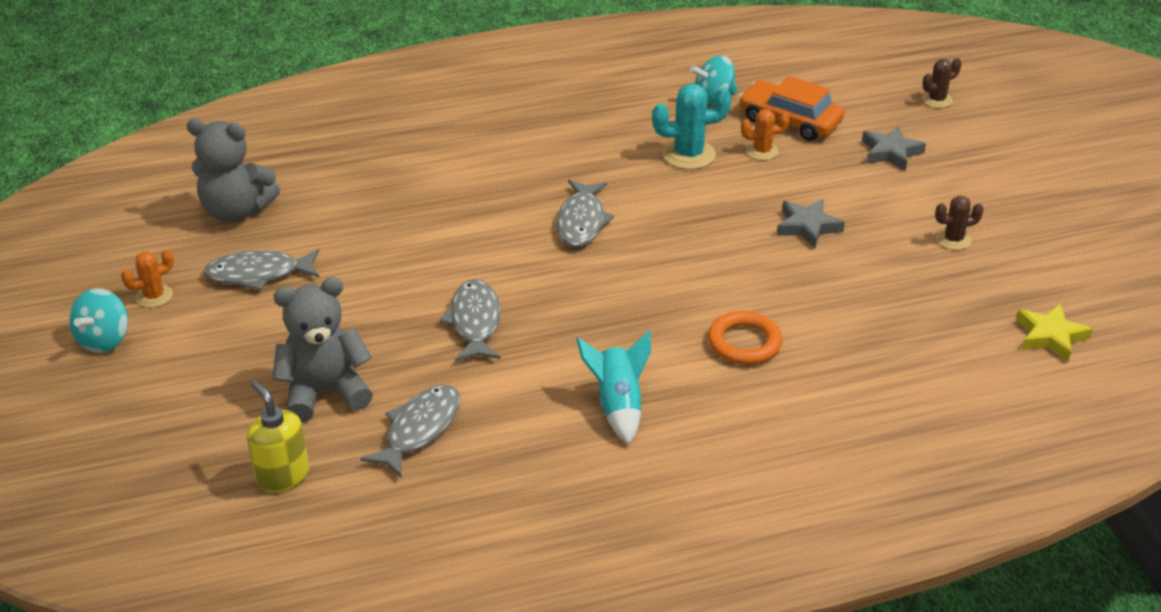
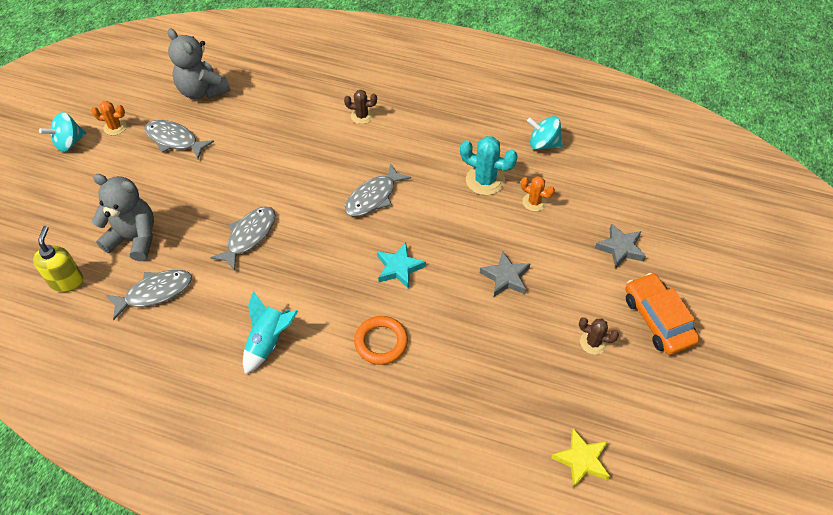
camera: 35 degrees right, 15 degrees up
orange car [739,76,844,141] -> orange car moved to [625,273,700,355]
brown cactus [922,58,962,108] -> brown cactus moved to [344,90,377,124]
none -> turquoise star [377,243,426,289]

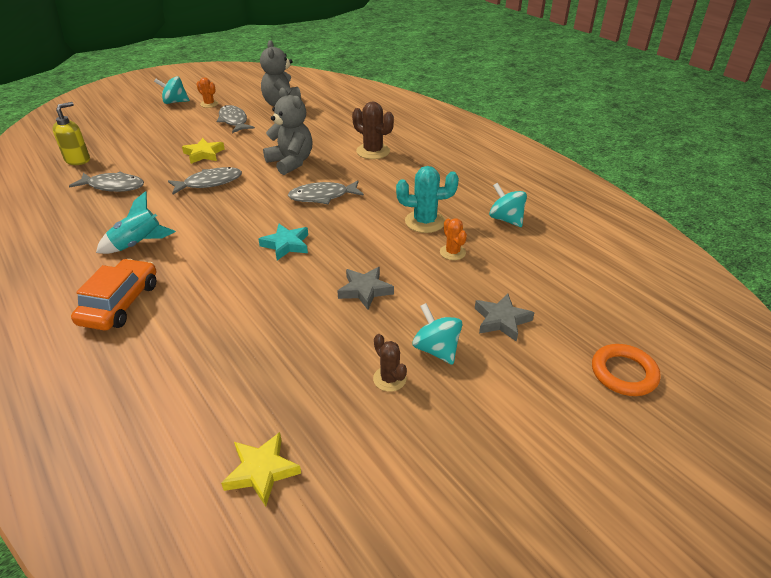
camera: 35 degrees right, 15 degrees down
grey teddy bear [92,174,154,261] -> grey teddy bear moved to [263,88,313,175]
brown cactus [344,90,377,124] -> brown cactus [352,102,394,159], size x1.66
orange ring [354,316,408,365] -> orange ring moved to [592,344,661,396]
turquoise cactus [460,136,518,195] -> turquoise cactus turned 60 degrees counterclockwise [396,166,459,233]
orange car [625,273,700,355] -> orange car moved to [71,259,156,330]
none -> yellow star [182,138,225,164]
none -> turquoise spinning top [412,303,462,365]

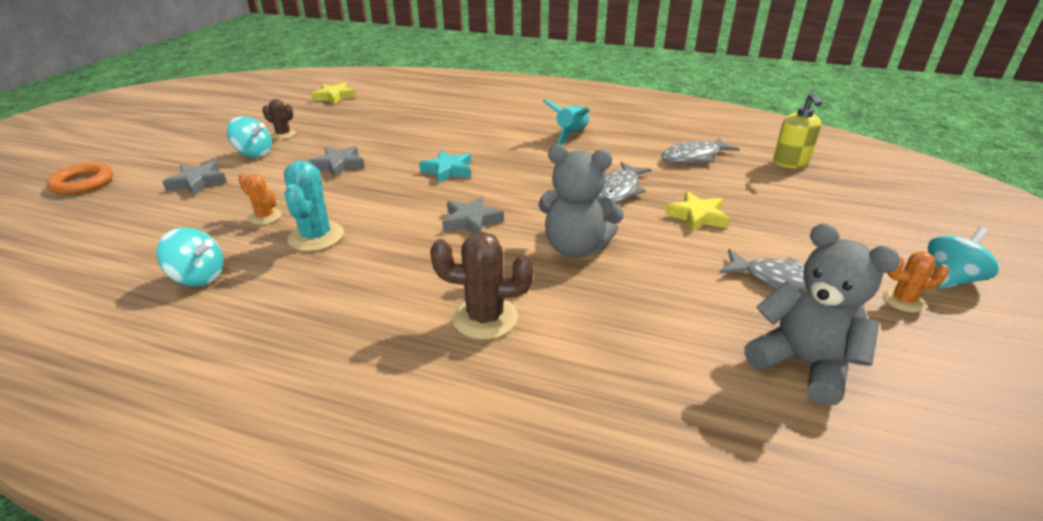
camera: 145 degrees right, 5 degrees down
orange car [71,259,156,330] -> none
grey fish [288,180,364,204] -> grey star [442,196,504,233]
turquoise cactus [396,166,459,233] -> turquoise cactus turned 60 degrees counterclockwise [284,160,344,251]

